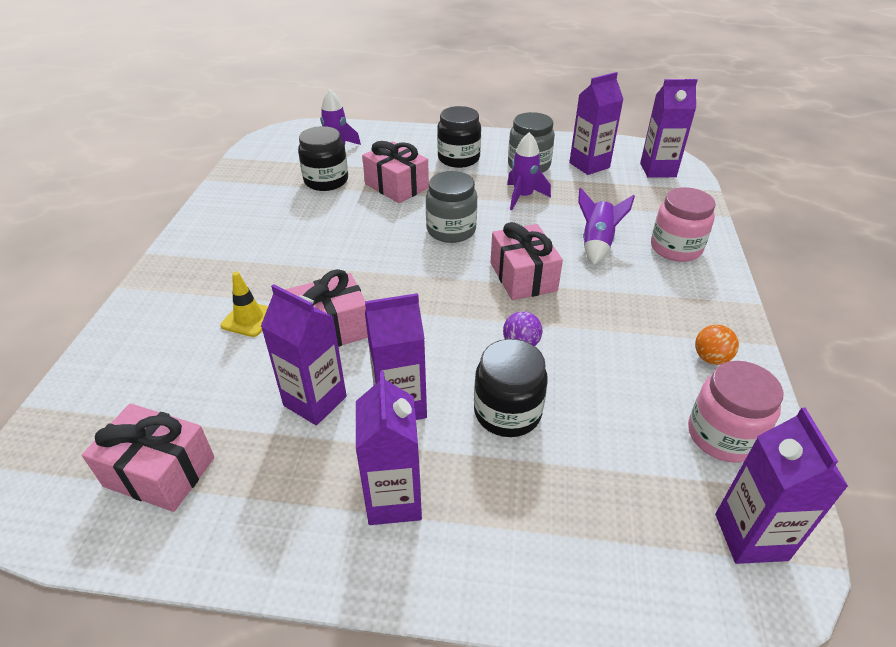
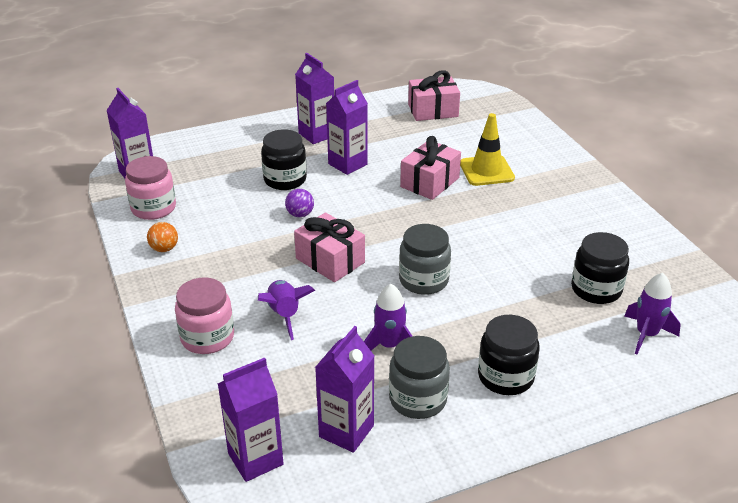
camera: 150 degrees right, 5 degrees down
yellow traffic cone [220,272,268,337] -> yellow traffic cone [460,113,515,186], size x1.51
purple carton [261,284,347,425] -> none
pink gift [362,141,429,203] -> none

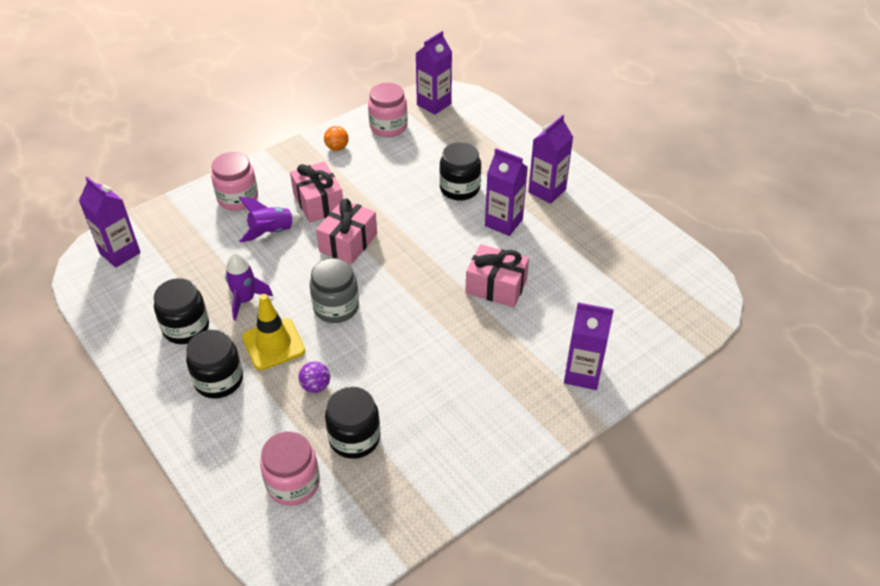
camera: 75 degrees right, 10 degrees up
purple ball [285,189,314,217] -> purple ball moved to [299,361,330,393]
purple carton [315,326,374,453] -> purple carton moved to [564,302,614,390]
grey jar [389,336,450,419] -> black jar [154,278,209,344]
pink gift [408,70,460,121] -> pink gift moved to [290,161,343,223]
yellow traffic cone [460,113,515,186] -> yellow traffic cone moved to [242,294,305,370]
purple rocket [625,273,681,354] -> pink jar [260,431,320,506]

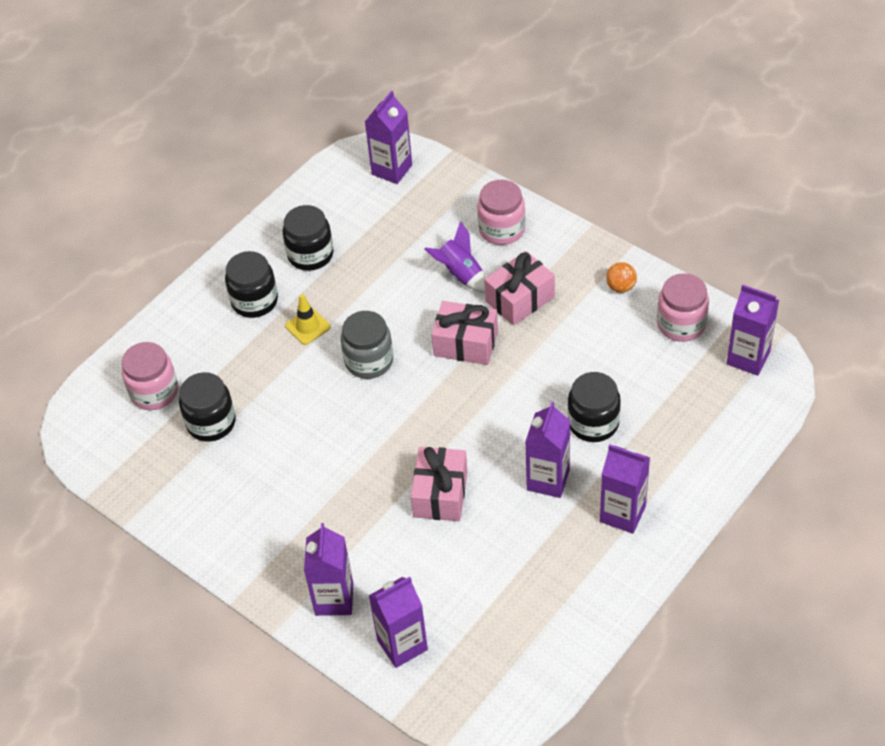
camera: 80 degrees right, 5 degrees up
purple rocket [225,252,273,321] -> none
yellow traffic cone [242,294,305,370] -> yellow traffic cone [285,294,330,345], size x0.66
purple ball [299,361,330,393] -> none
none -> purple carton [369,577,428,668]

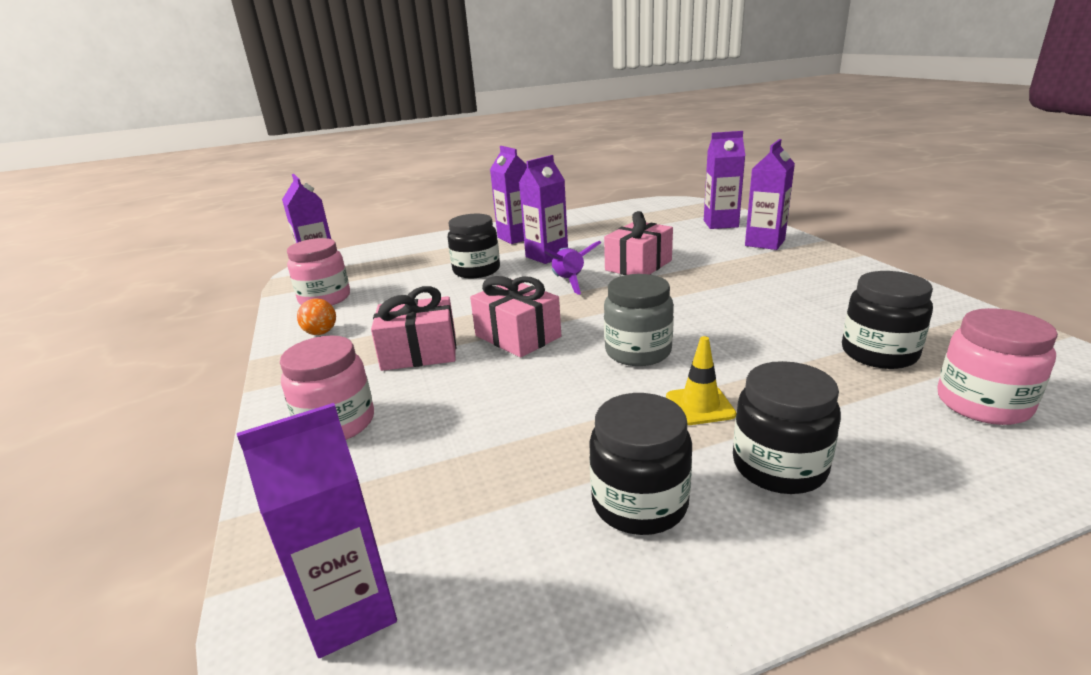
camera: 150 degrees left, 25 degrees down
purple rocket [425,221,486,293] -> purple rocket moved to [544,241,601,295]

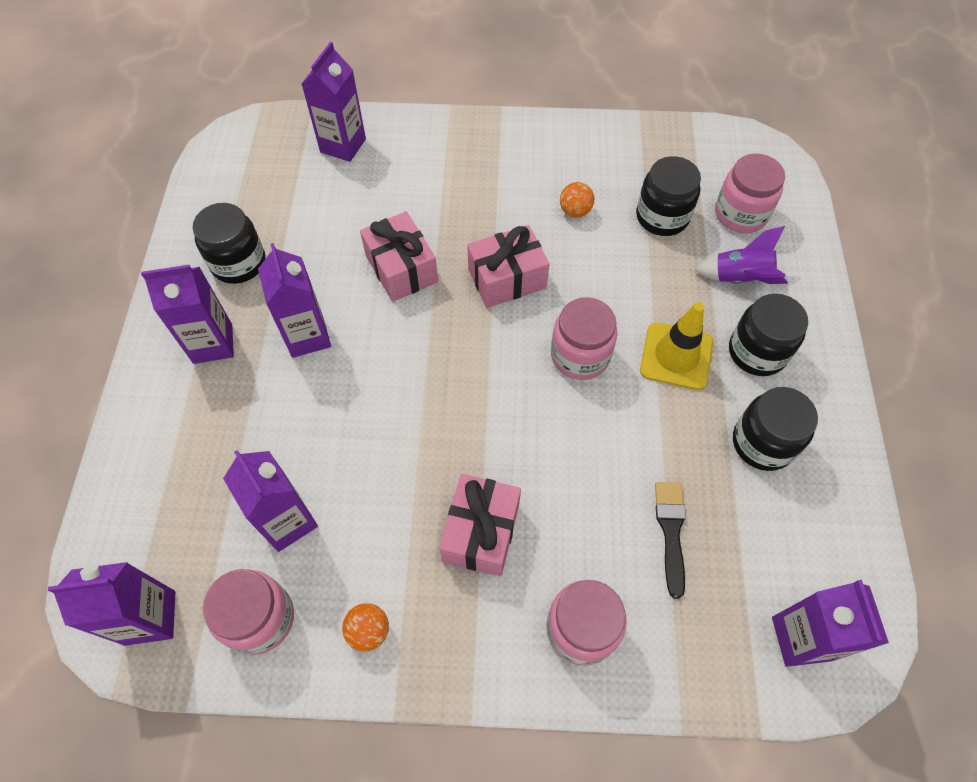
camera: 70 degrees left, 35 degrees up
black jar [448,214,500,279] -> black jar moved to [193,203,265,284]
pink gift [470,276,561,357] -> pink gift moved to [467,225,549,308]
purple rocket [544,241,601,295] -> purple rocket moved to [695,226,788,284]
grey jar [604,274,674,366] -> pink jar [551,297,617,380]
yellow traffic cone [666,336,736,425] -> yellow traffic cone [640,302,713,390], size x1.51
purple carton [745,139,795,250] -> purple carton moved to [223,450,318,552]
none -> orange ball [560,182,594,218]
none -> black brush [655,482,686,599]

